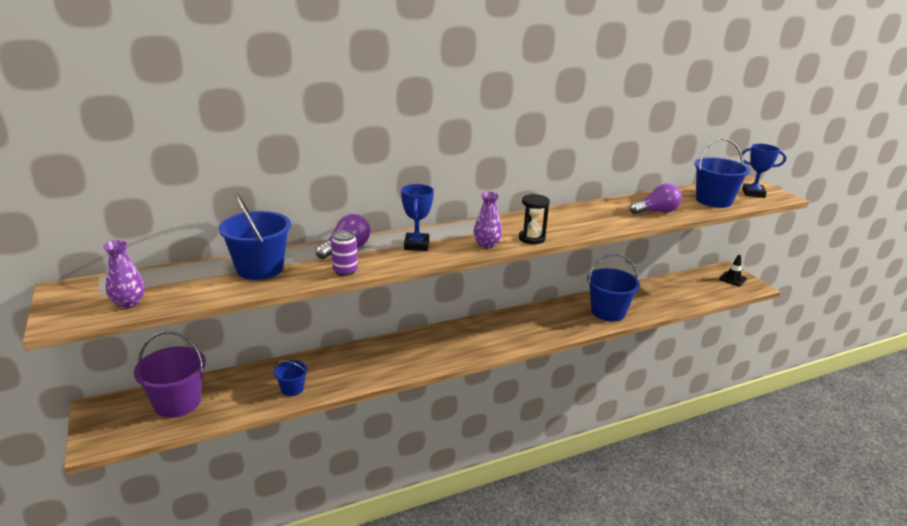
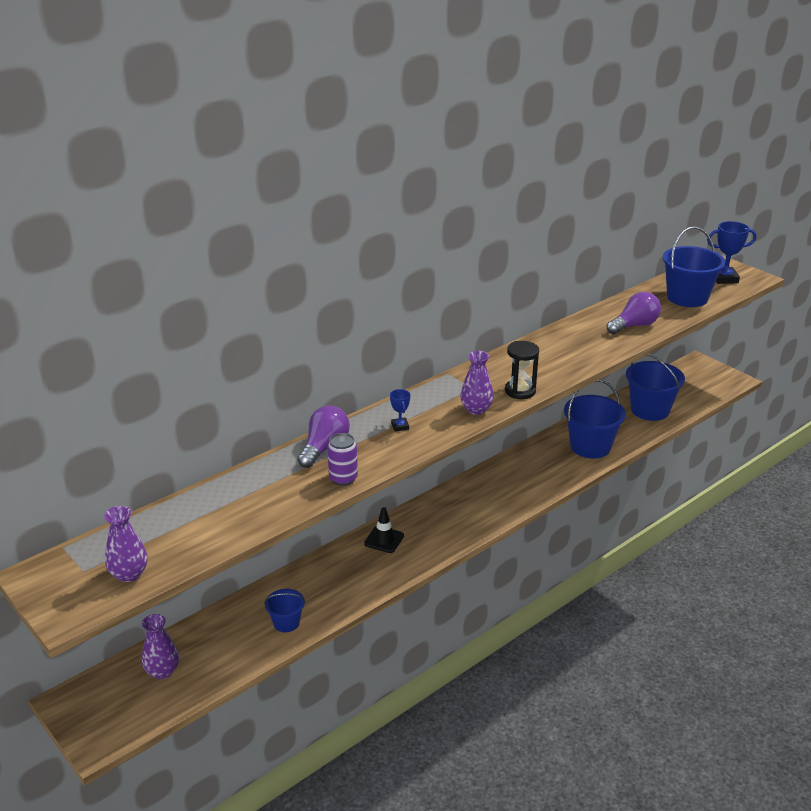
camera: 15 degrees left, 5 degrees up
purple bucket [134,331,206,418] -> purple vase [142,614,179,679]
blue bucket [218,193,291,280] -> blue bucket moved to [626,354,685,421]
blue trophy [401,184,434,251] -> blue trophy [390,389,410,432], size x0.54
black traffic cone [719,255,747,286] -> black traffic cone moved to [364,507,404,553]

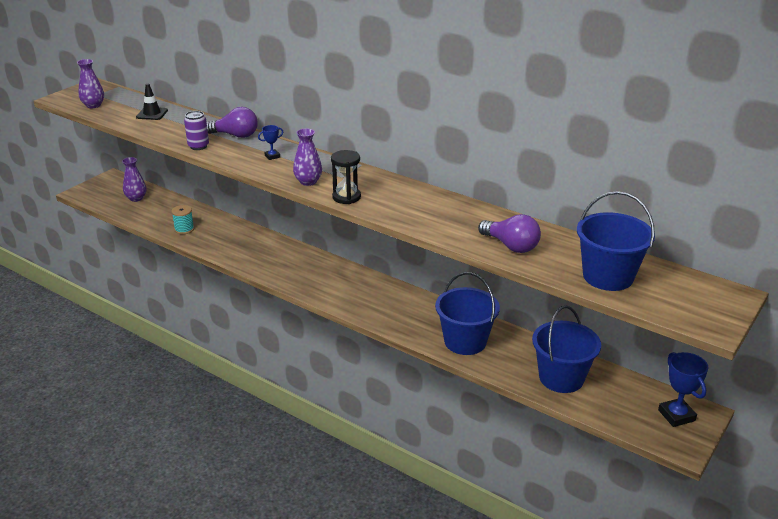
camera: 75 degrees right, 0 degrees up
blue bucket [264,589,306,632] -> turquoise spool [172,205,194,234]
black traffic cone [364,507,404,553] -> black traffic cone moved to [136,84,168,120]
blue trophy [707,221,757,284] -> blue trophy moved to [658,352,708,427]

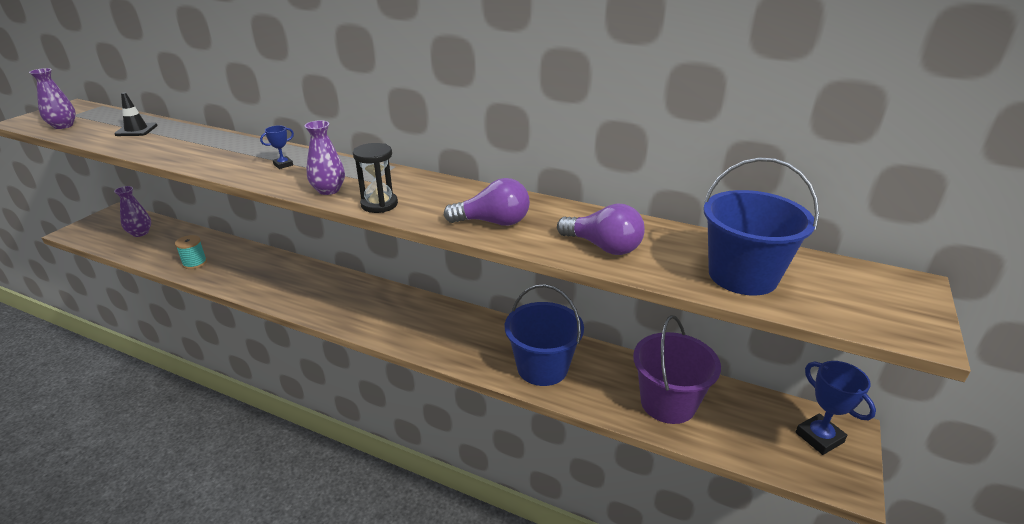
camera: 10 degrees left, 0 degrees up
purple can [184,111,209,150] -> none
purple light bulb [207,107,258,138] -> purple light bulb moved to [444,178,530,226]
blue bucket [532,306,601,393] -> purple bucket [633,315,721,424]

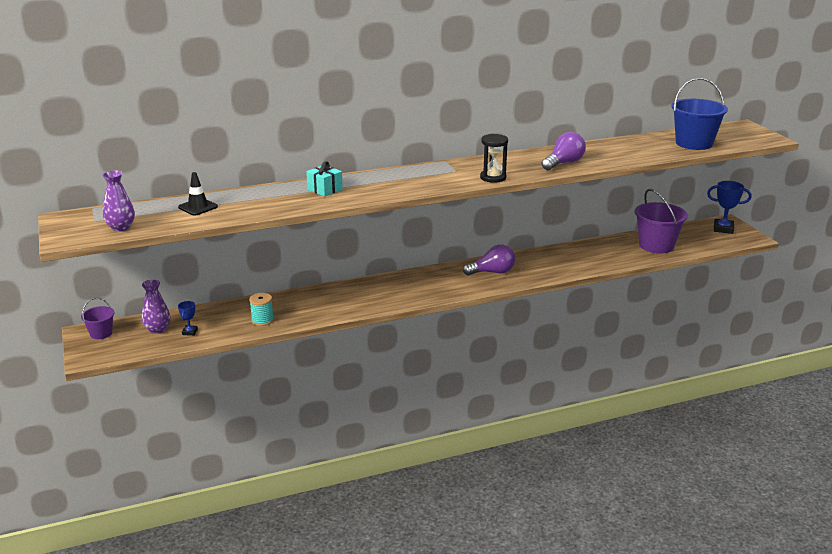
camera: 45 degrees left, 5 degrees down
blue trophy [260,125,294,169] -> blue trophy moved to [178,301,198,336]
purple vase [305,120,345,195] -> none
blue bucket [505,284,584,386] -> none
purple light bulb [557,204,645,255] -> purple light bulb moved to [463,244,515,276]
none -> purple bucket [81,298,114,339]
none -> turquoise gift [306,161,343,197]

